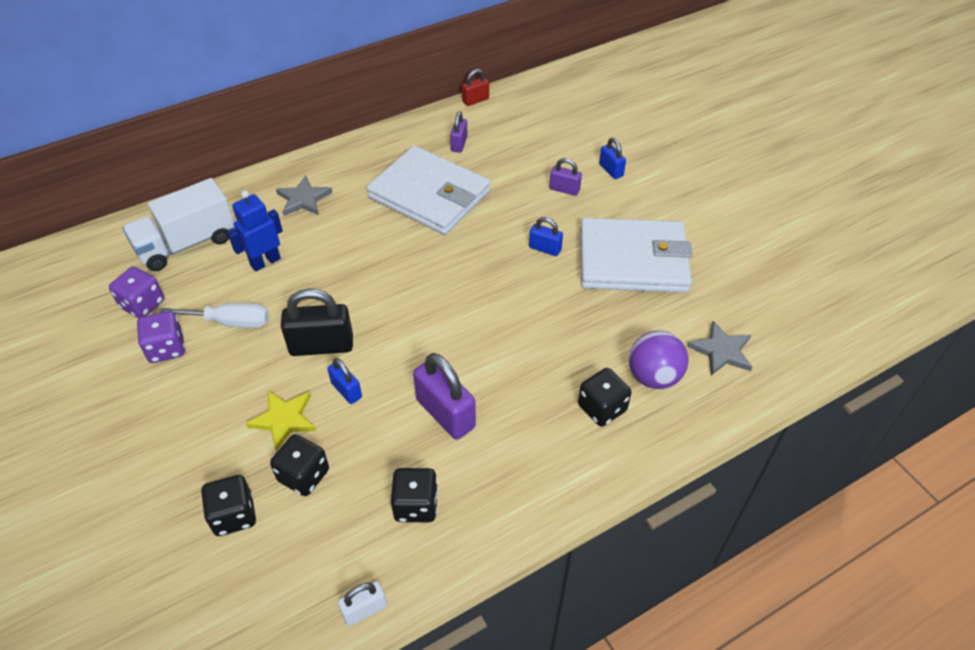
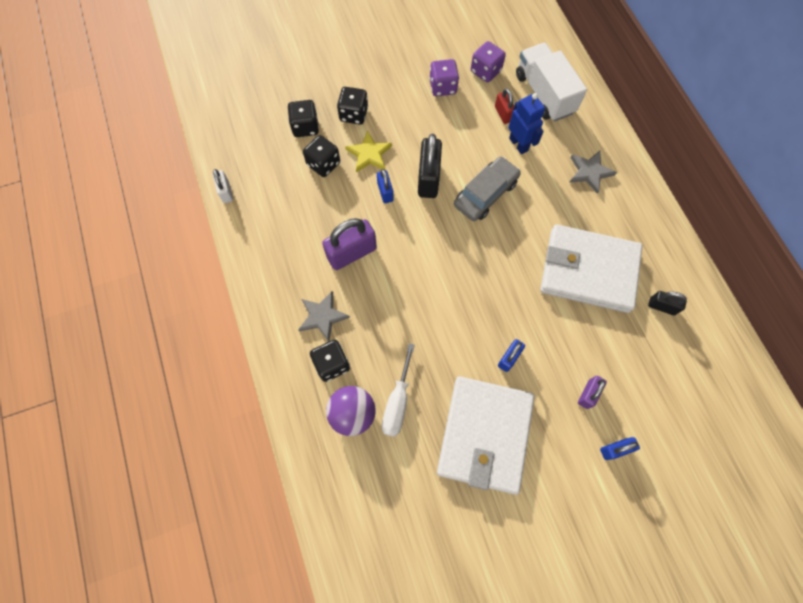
camera: 100 degrees right, 20 degrees up
white screwdriver [159,303,269,328] -> white screwdriver moved to [382,343,415,437]
blue padlock [328,358,362,404] -> blue padlock turned 75 degrees counterclockwise [377,169,394,203]
white wallet [367,146,490,235] -> white wallet turned 60 degrees clockwise [540,224,643,313]
black dice [391,468,438,522] -> black dice moved to [337,87,368,125]
purple padlock [450,111,467,153] -> black padlock [648,291,687,315]
red padlock [462,69,489,106] -> red padlock moved to [495,89,514,124]
grey star [687,321,752,376] -> grey star moved to [298,291,350,341]
none -> grey car [454,156,521,221]

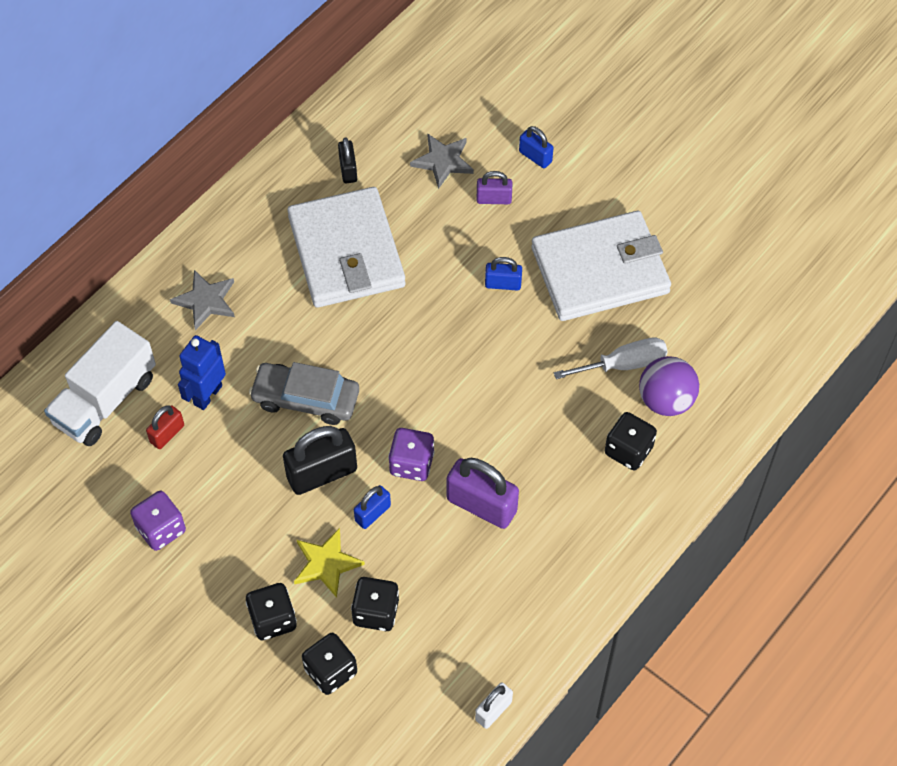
camera: 120 degrees left, 10 degrees down
grey star [298,291,350,341] -> grey star moved to [410,134,474,189]
purple dice [471,41,506,82] -> purple dice moved to [388,428,435,481]

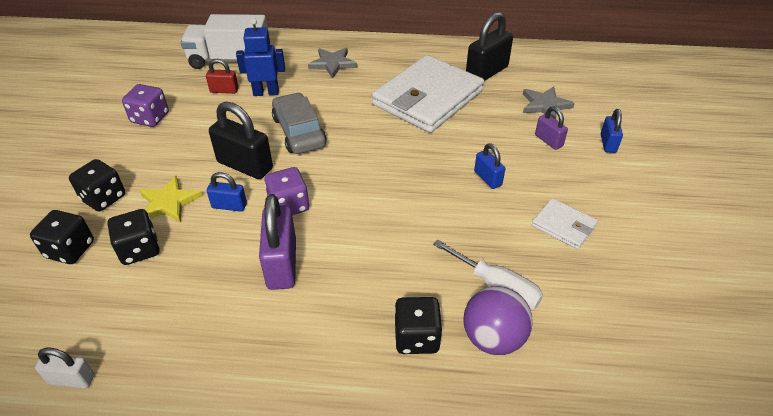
camera: 55 degrees right, 15 degrees down
black padlock [338,137,357,183] -> black padlock [466,12,513,81], size x1.81
white wallet [531,211,671,321] -> white wallet [532,198,598,249], size x0.45

